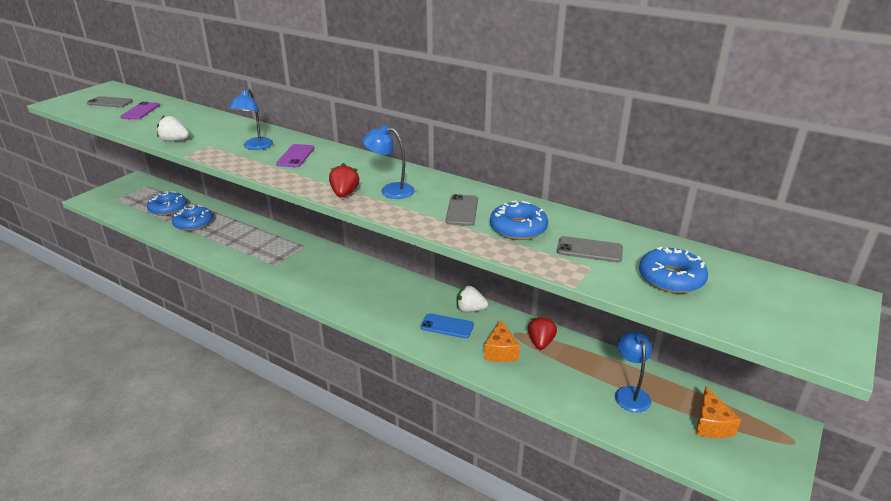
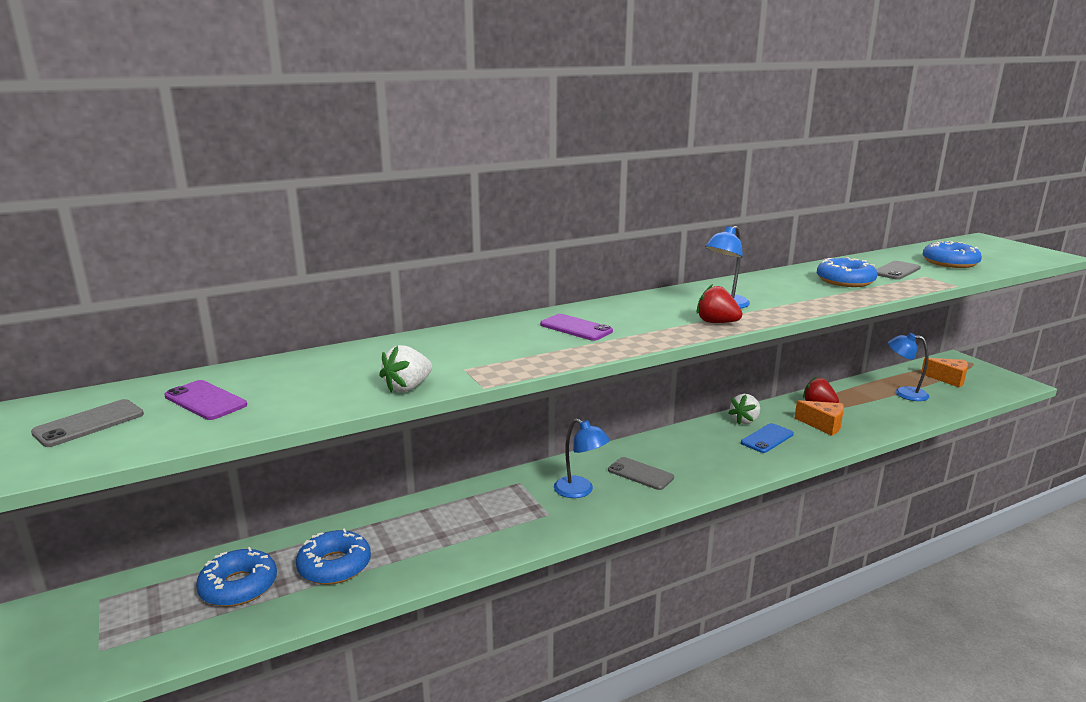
camera: 60 degrees left, 10 degrees down
blue lamp [229,89,273,150] -> blue lamp moved to [554,419,610,498]
grey phone [445,194,478,226] -> grey phone moved to [608,457,674,490]

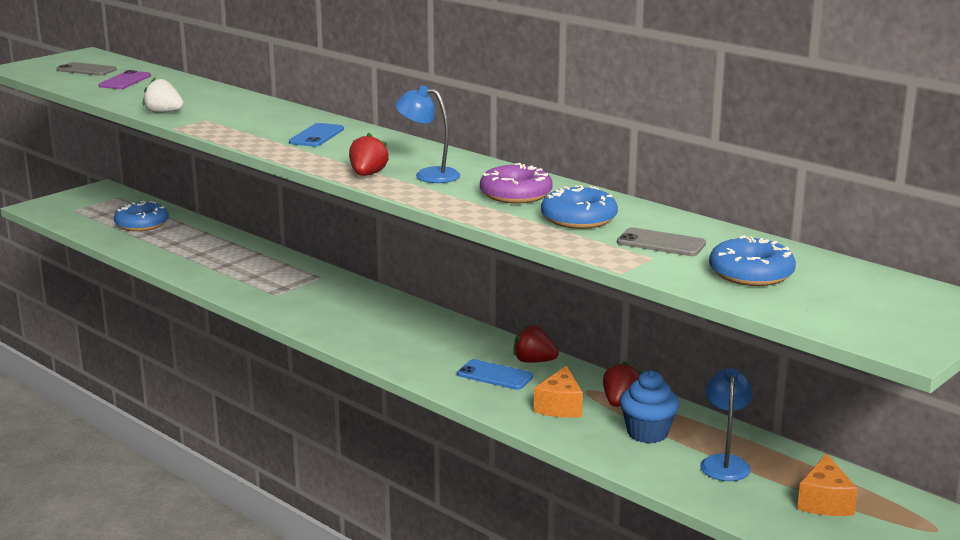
camera: 70 degrees right, 0 degrees up
blue donut [296,528,371,585] -> none
purple phone [540,314,613,341] -> blue phone [289,123,344,147]
blue lamp [554,419,610,498] -> none
grey phone [608,457,674,490] -> none
white strawberry [728,394,760,424] -> red strawberry [513,325,559,363]
none -> purple donut [480,163,553,204]
none -> blue cupcake [620,370,679,443]

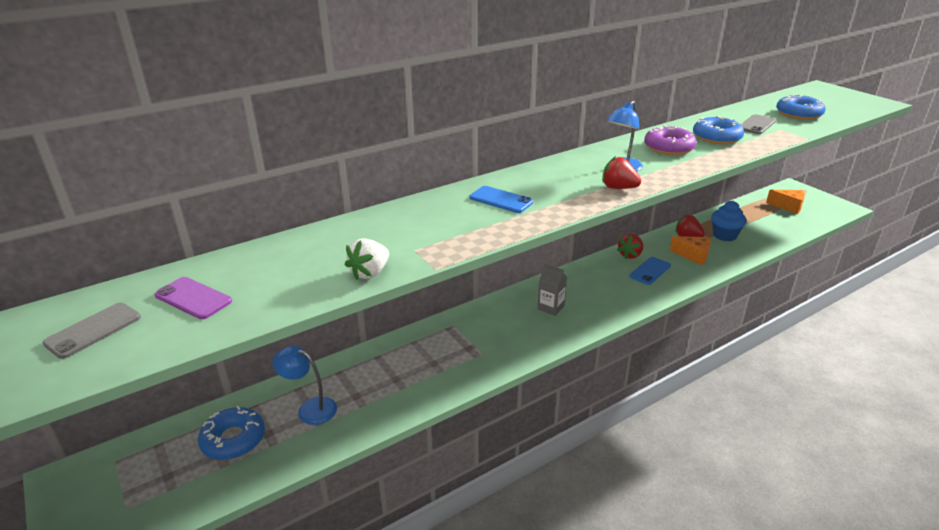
camera: 75 degrees left, 10 degrees up
blue lamp [700,368,753,481] -> blue lamp moved to [272,346,337,425]
none -> grey carton [538,264,567,316]

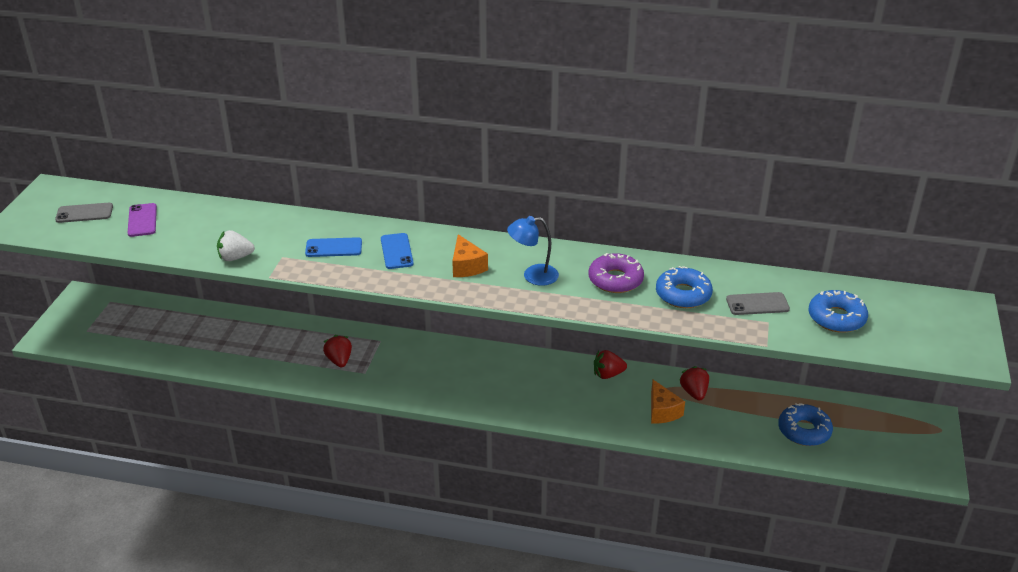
camera: 45 degrees right, 5 degrees up
blue donut [198,406,265,460] -> blue donut moved to [778,403,833,446]
blue lamp [272,346,337,425] -> none
grey carton [538,264,567,316] -> none
red strawberry [602,156,641,189] -> red strawberry moved to [323,335,352,367]
blue phone [629,257,671,285] -> blue phone moved to [305,237,362,257]
blue cupcake [711,201,746,241] -> none
orange cheese [766,190,805,214] -> orange cheese moved to [452,234,488,277]

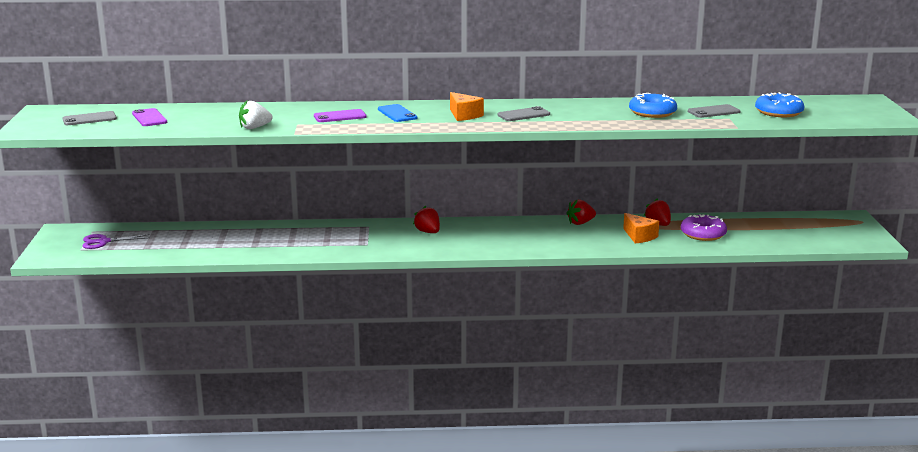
camera: 15 degrees left, 15 degrees down
blue phone [305,237,362,257] -> purple phone [314,109,367,122]
red strawberry [323,335,352,367] -> red strawberry moved to [413,206,440,233]
blue lamp [507,216,559,286] -> grey phone [498,106,550,121]
purple donut [588,253,644,293] -> purple donut moved to [681,214,727,241]
blue donut [778,403,833,446] -> none
none -> purple scissors [83,234,150,249]

